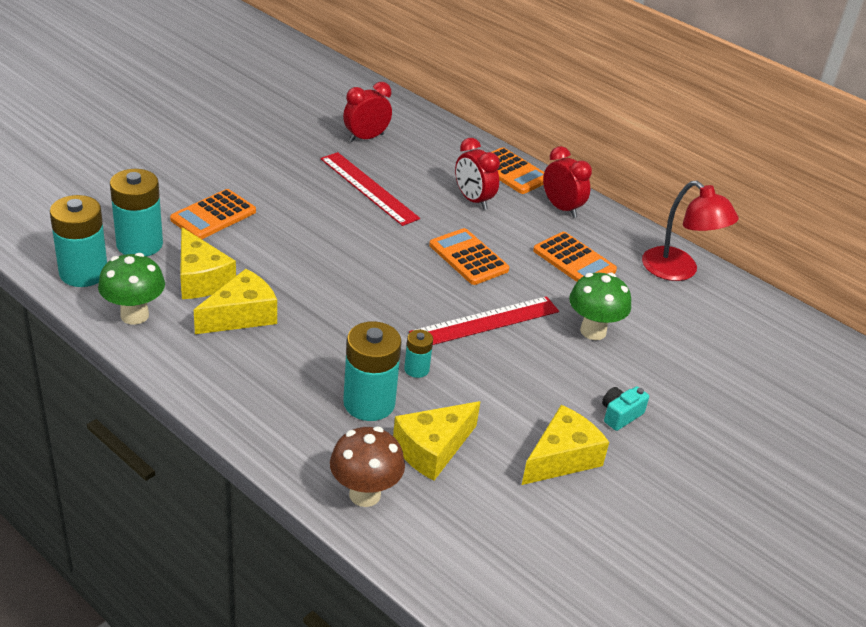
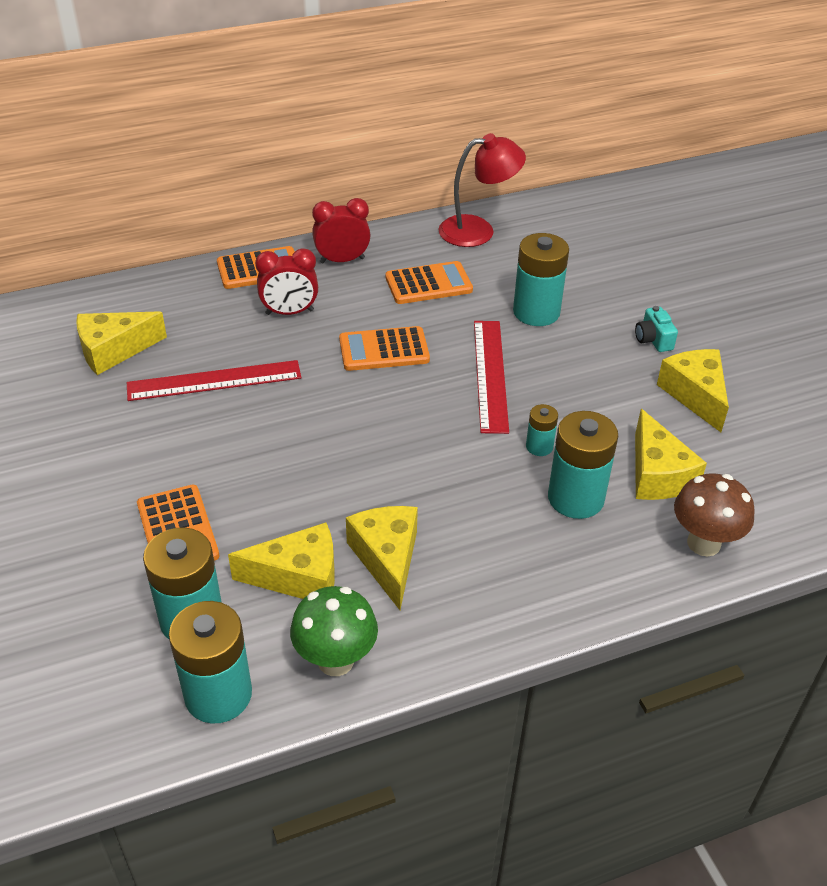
camera: 60 degrees left, 5 degrees up
red clock [343,82,392,142] -> yellow cheese [76,311,167,375]
green mushroom [569,273,631,340] -> turquoise battery [513,233,569,326]

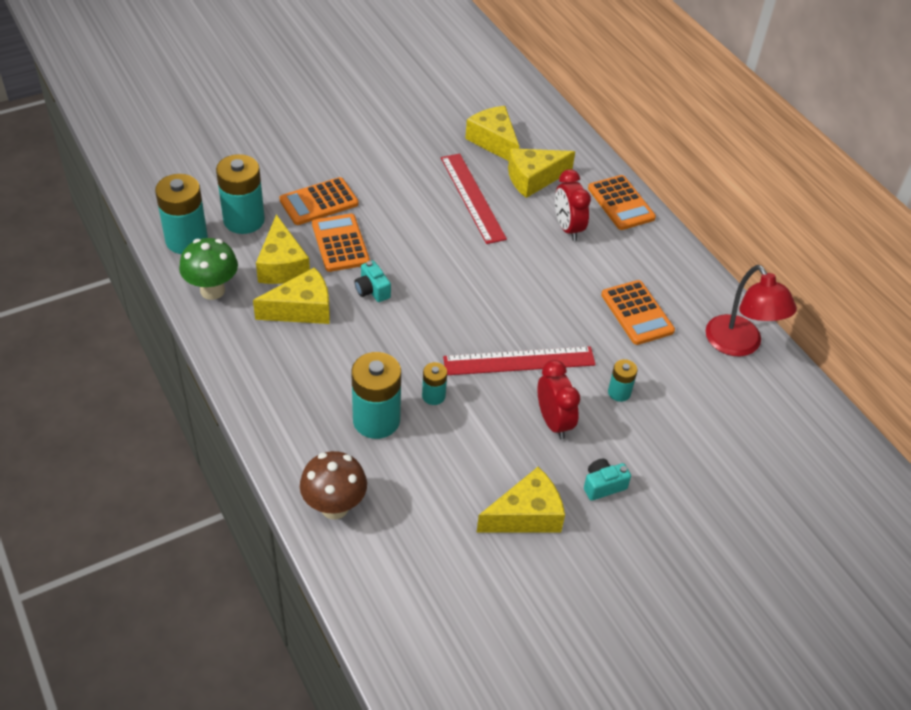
camera: 80 degrees right, 5 degrees up
red clock [312,198,371,263] -> red clock moved to [538,360,580,440]
orange calculator [339,326,430,371] -> orange calculator moved to [312,214,370,272]
turquoise battery [513,233,569,326] -> turquoise battery [608,359,638,402], size x0.51
yellow cheese [635,409,707,500] -> yellow cheese moved to [508,148,575,198]
none -> turquoise camera [354,261,391,302]

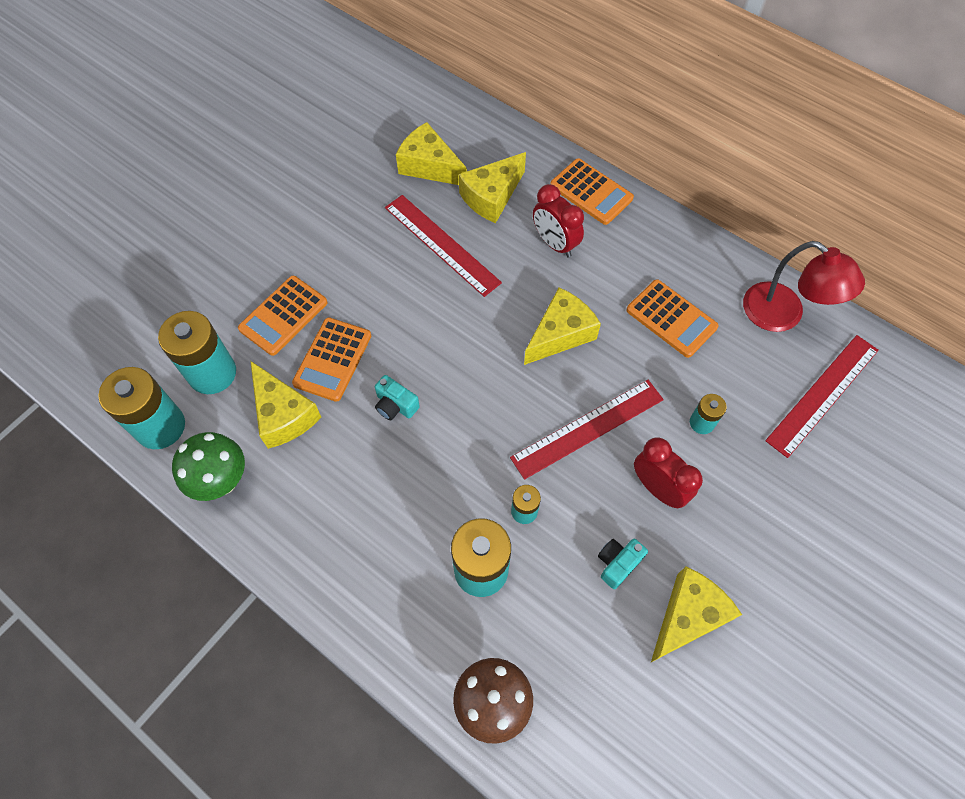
camera: 20 degrees left, 15 degrees up
yellow cheese [253,267,330,324] -> yellow cheese moved to [524,287,601,365]
orange calculator [312,214,370,272] -> orange calculator turned 120 degrees counterclockwise [292,317,371,402]
turquoise camera [584,459,631,501] -> turquoise camera moved to [598,539,648,589]
none -> red ruler [765,335,879,458]

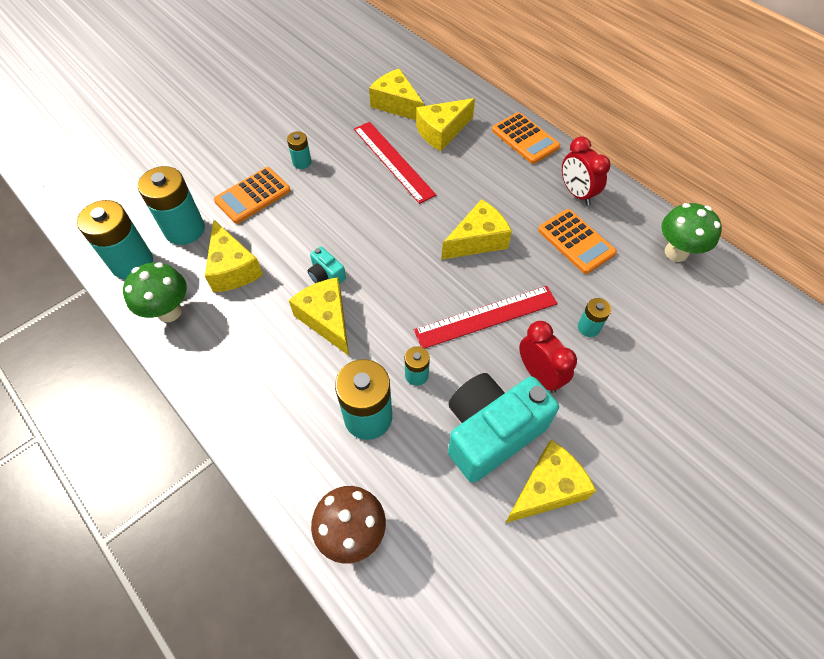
camera: 10 degrees right, 5 degrees down
orange calculator [292,317,371,402] -> none
red clock [533,184,584,257] -> red clock moved to [562,136,610,205]
turquoise camera [598,539,648,589] -> turquoise camera [448,373,559,483], size x2.35
red lamp [743,241,865,332] -> green mushroom [661,203,722,262]
red ruler [765,335,879,458] -> none
none -> turquoise battery [287,131,311,169]
none -> yellow cheese [289,277,349,356]

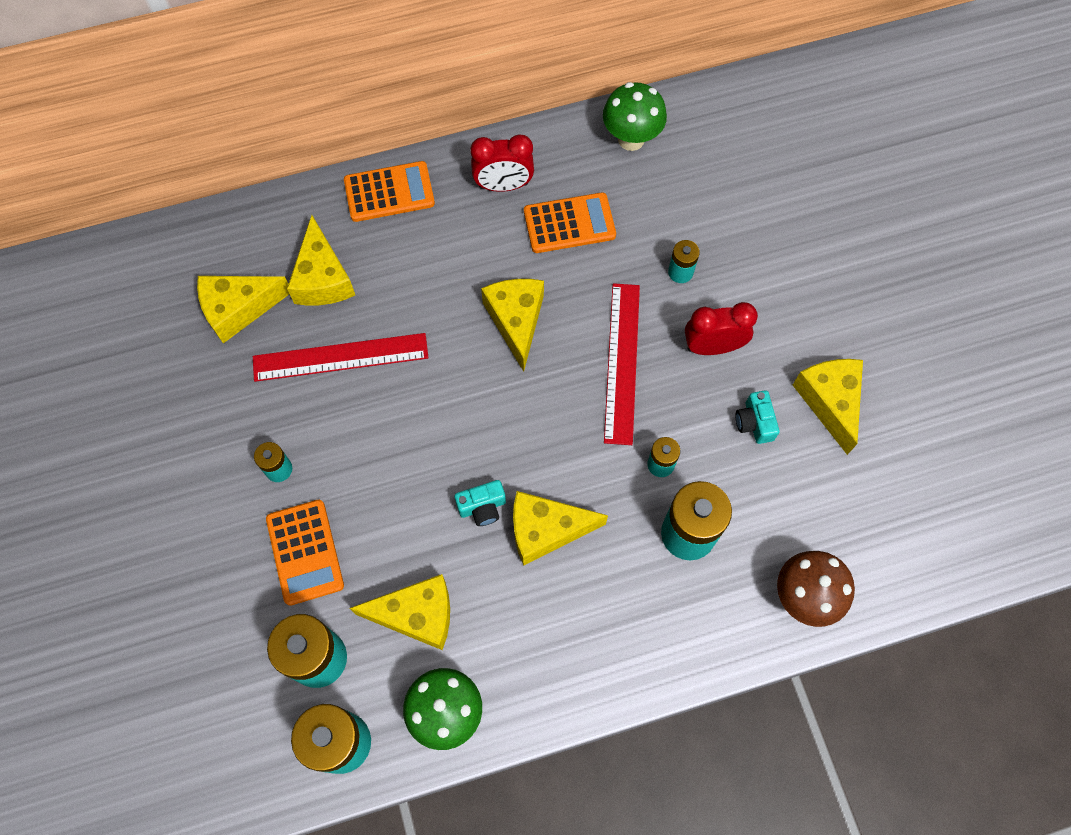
camera: 65 degrees left, 10 degrees up
turquoise camera [448,373,559,483] -> turquoise camera [735,390,780,444], size x0.43

